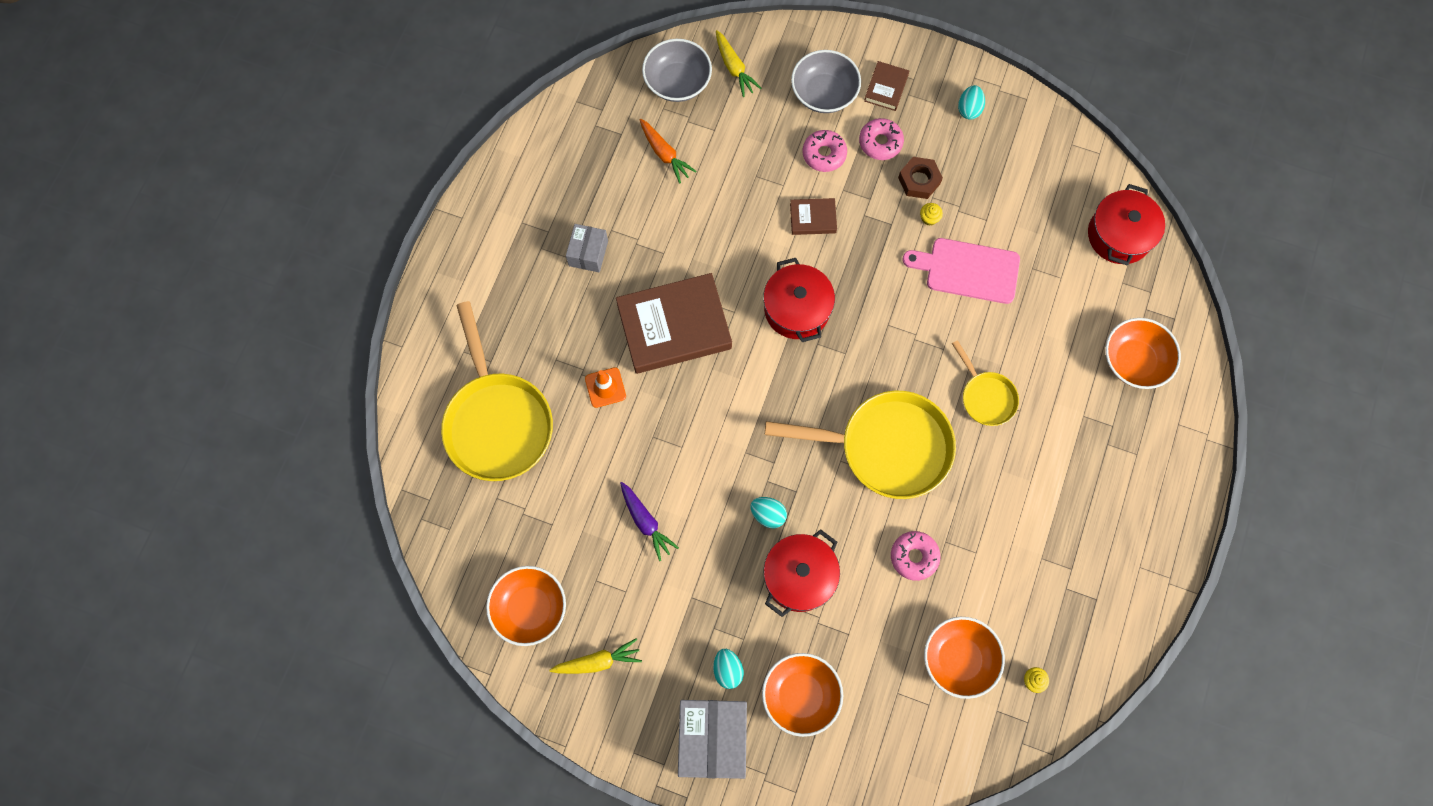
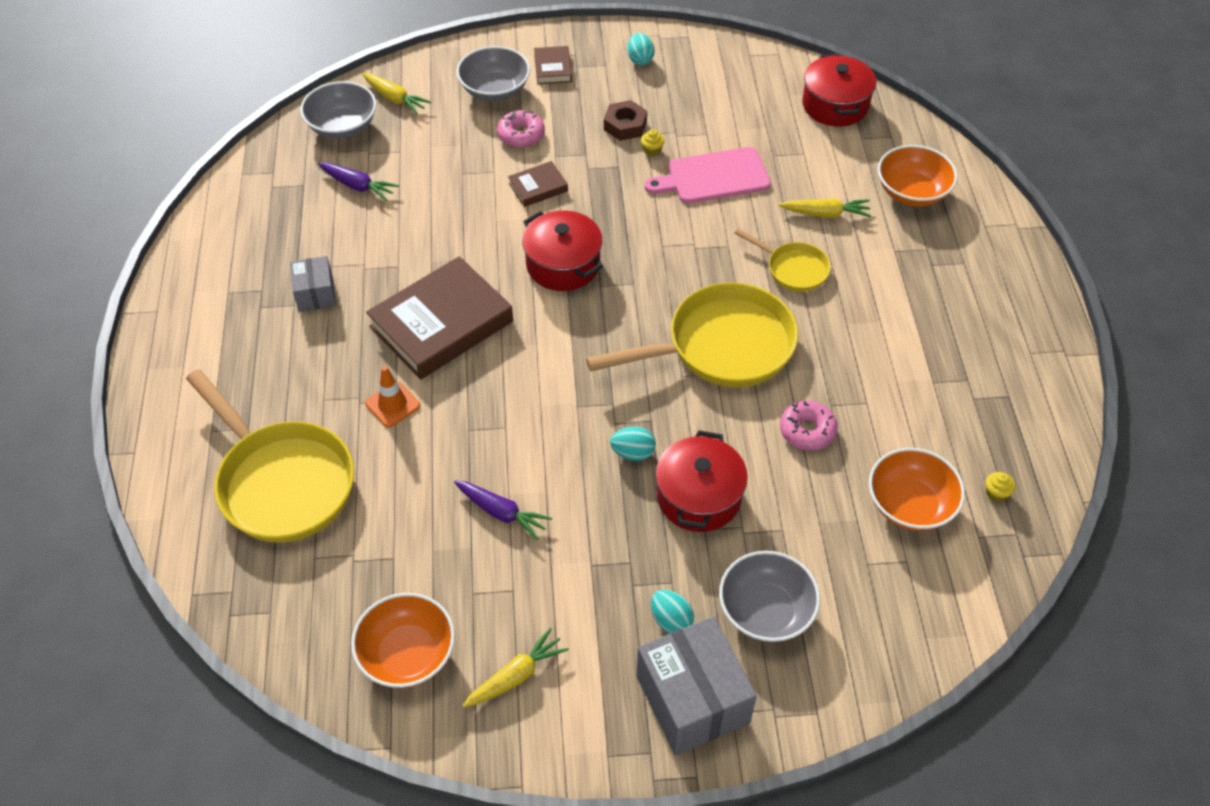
camera: 25 degrees left, 20 degrees down
orange carrot [640,119,696,183] -> purple carrot [318,163,399,201]
orange bowl [762,653,843,737] -> grey bowl [719,551,820,642]
pink donut [859,118,904,160] -> none
none -> yellow carrot [779,198,871,218]

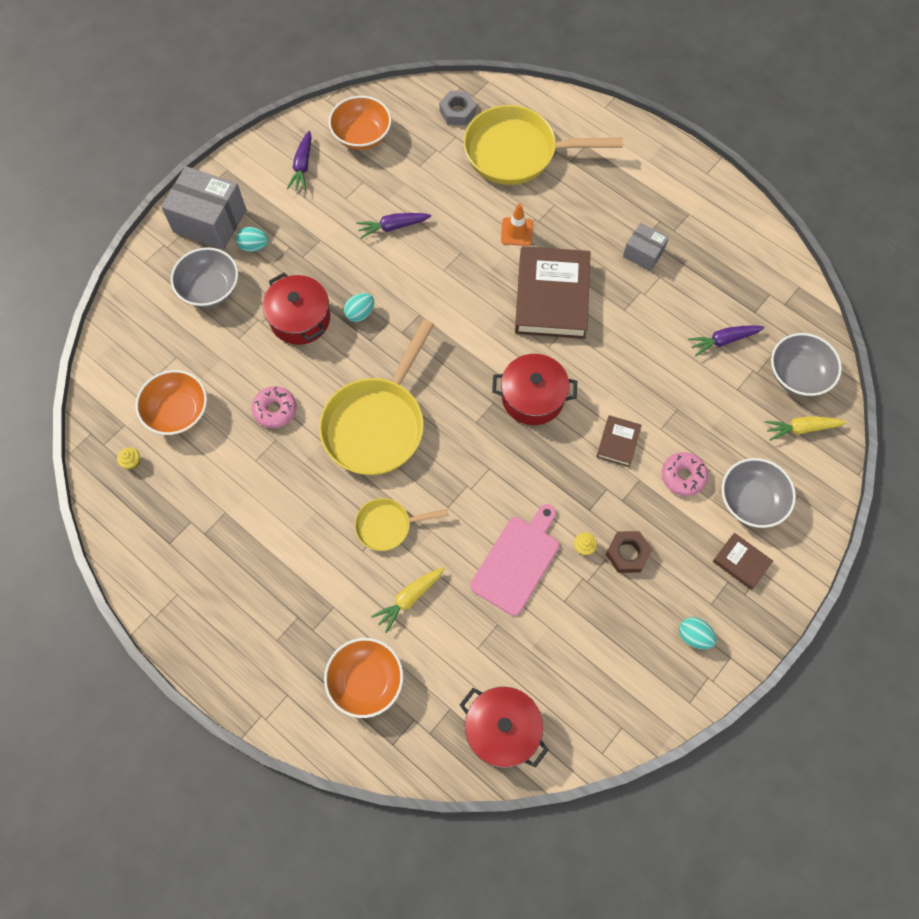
camera: 135 degrees right, 15 degrees up
yellow carrot [462,628,569,707] -> purple carrot [287,131,312,191]
none -> grey nut [439,91,476,126]

